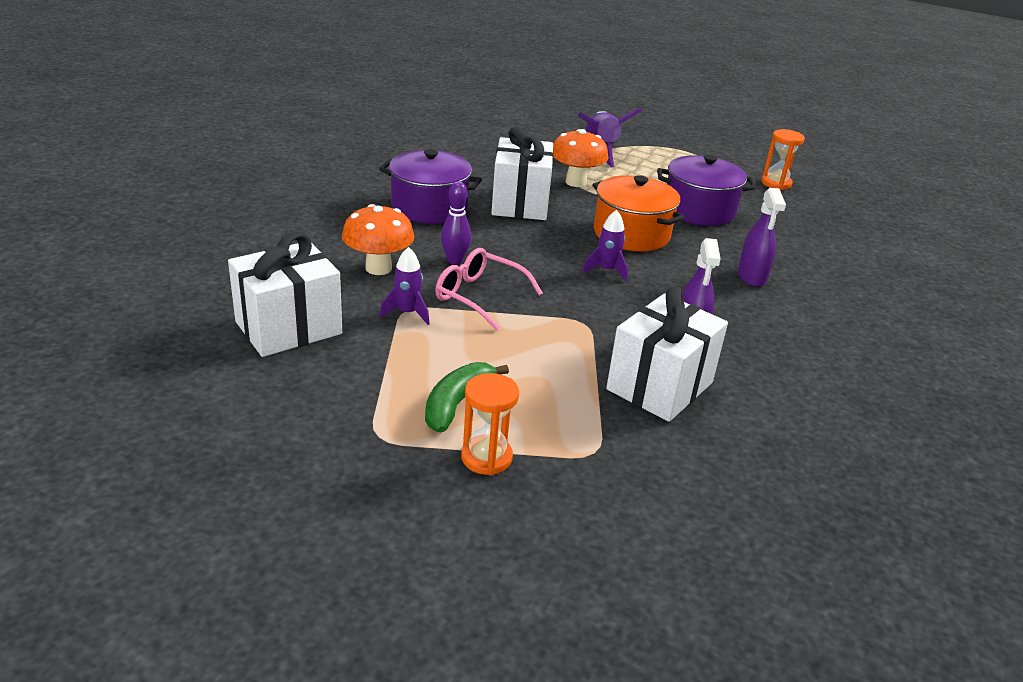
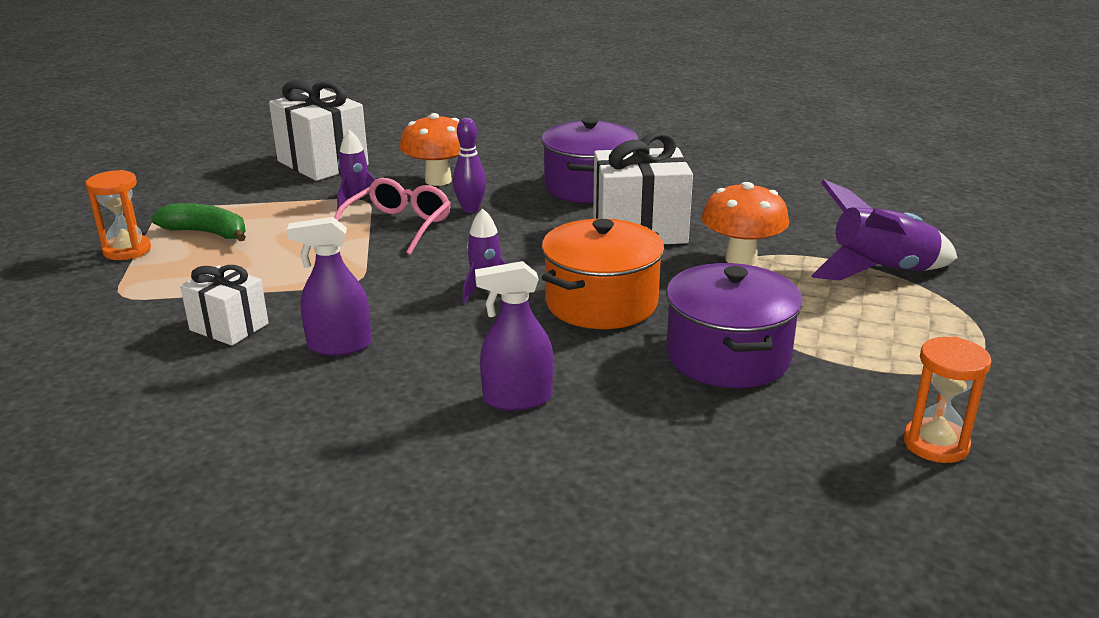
camera: 85 degrees right, 5 degrees down
white gift [606,287,728,422] -> white gift [180,265,268,346], size x0.59

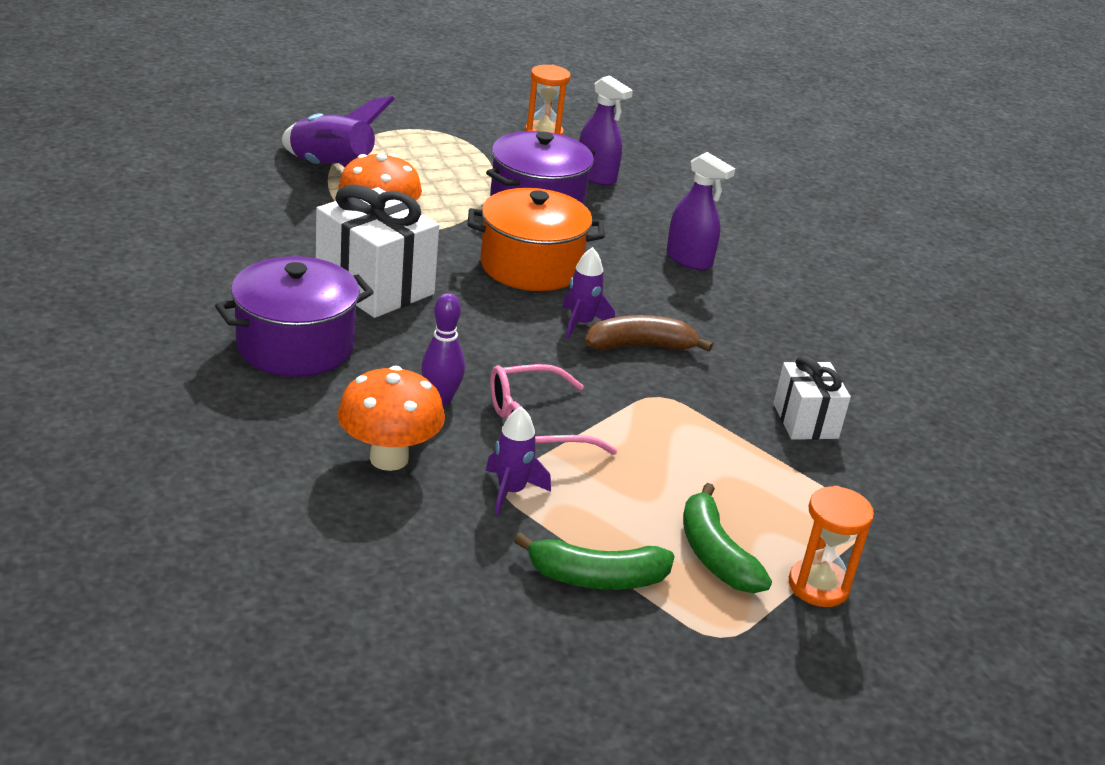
camera: 135 degrees left, 5 degrees up
white gift [269,79,369,181] -> none
purple spray bottle [287,217,372,356] -> purple spray bottle moved to [579,75,633,186]
none -> green banana [514,533,675,590]
none -> brown banana [585,315,713,352]

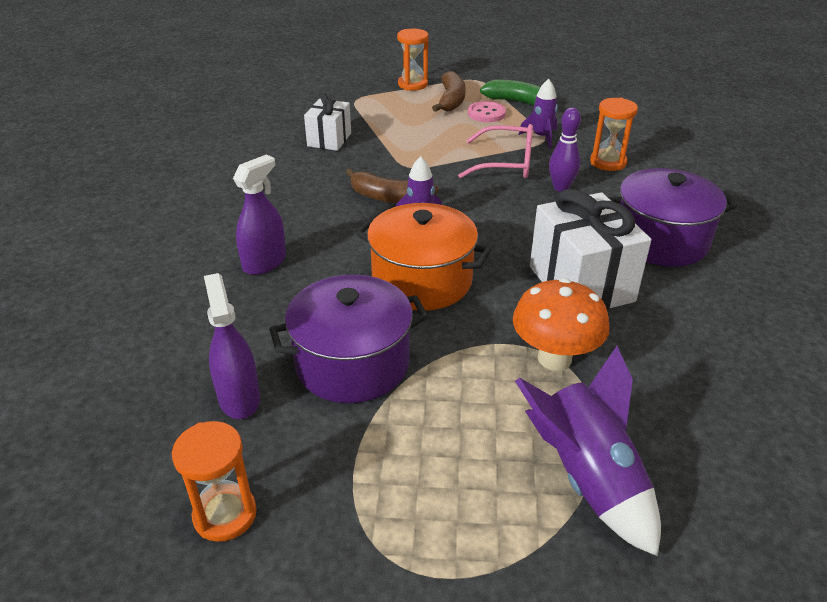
camera: 150 degrees left, 5 degrees up
orange mushroom [337,366,445,471] -> orange hourglass [590,98,638,171]
purple spray bottle [667,152,735,270] -> purple spray bottle turned 60 degrees clockwise [233,155,286,275]
green banana [683,483,772,593] -> brown banana [432,71,466,112]
none -> pink button [468,101,506,122]

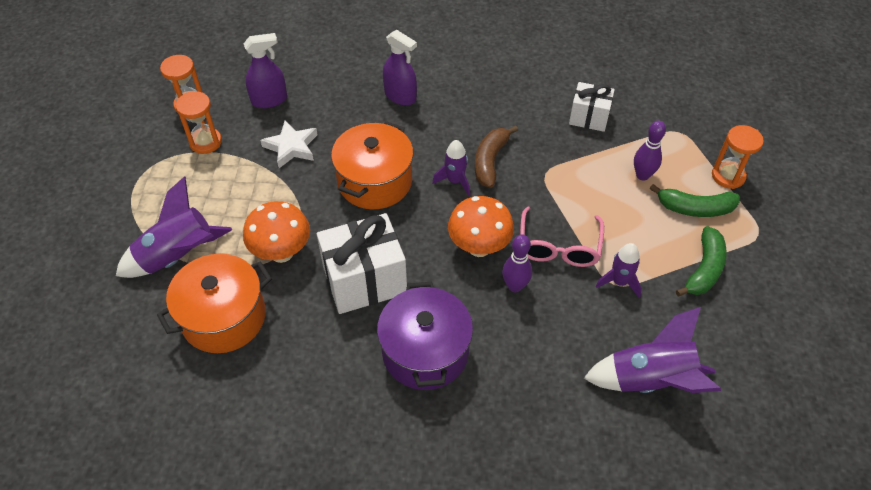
camera: 90 degrees right, 15 degrees up
purple pot [269,275,428,403] -> white star [260,120,318,168]
brown banana [432,71,466,112] -> green banana [650,184,740,217]
pink button [468,101,506,122] -> none
orange hourglass [590,98,638,171] -> orange hourglass moved to [176,91,222,154]
none -> orange pot [157,254,272,353]
none -> orange mushroom [448,196,514,257]
none -> purple rocket [584,307,721,393]
none -> purple bowling pin [634,121,666,181]

